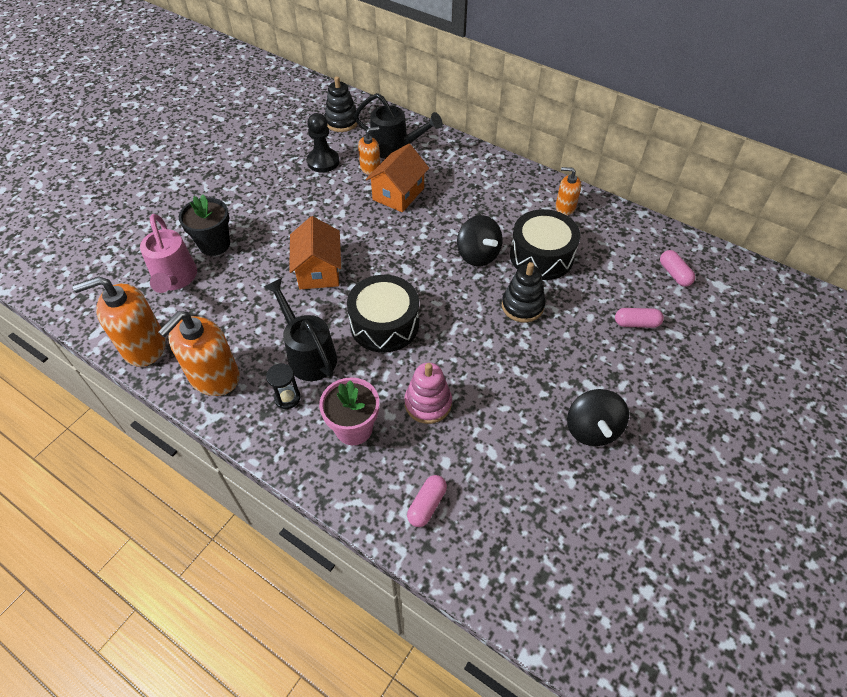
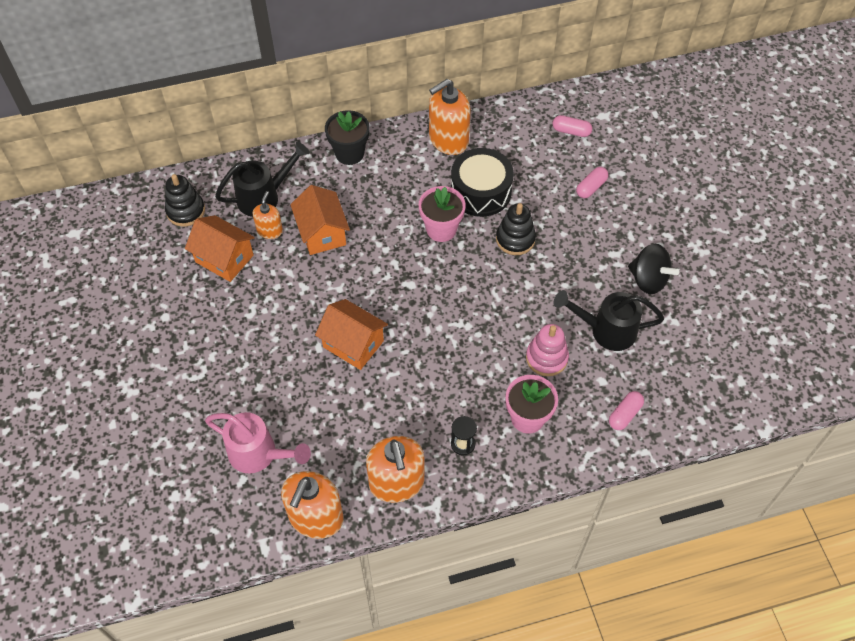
camera: 50 degrees left, 5 degrees up
black flower pot [179,194,230,256] -> black flower pot moved to [325,110,370,165]
black watering can [264,278,337,381] -> black watering can moved to [553,290,664,351]
black pawn [307,113,339,172] -> orange house [185,215,255,282]
black drum [347,275,419,353] -> none
pink capsule [407,475,447,527] -> pink capsule turned 60 degrees clockwise [609,391,644,430]
black spinning top [457,215,503,267] -> pink flower pot [418,186,466,242]
orange soap dispenser [556,167,581,215] -> orange soap dispenser [429,79,471,155], size x1.82

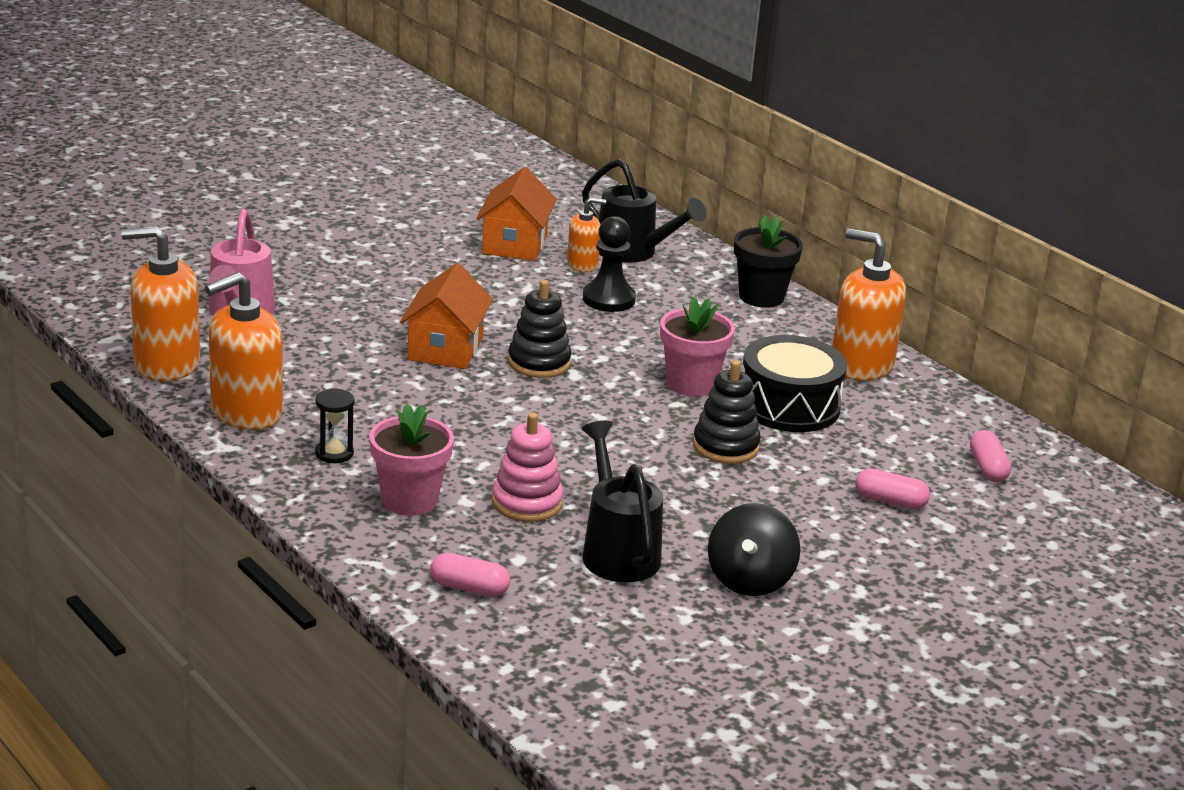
camera: 65 degrees right, 30 degrees down
black stacking toy [165,174,205,227] -> black stacking toy moved to [508,280,572,378]
orange house [290,185,350,255] -> black pawn [583,216,636,312]

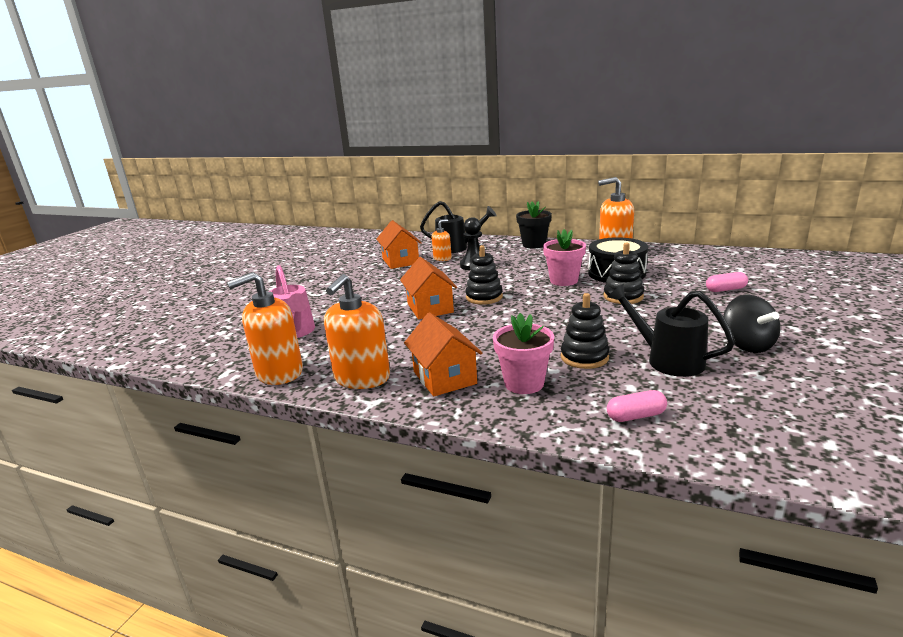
camera: 25 degrees left, 5 degrees down
black hourglass [315,389,355,463] -> orange house [404,312,482,396]
pink stacking toy [492,413,564,522] -> black stacking toy [561,293,610,369]
pink capsule [970,430,1011,482] -> none

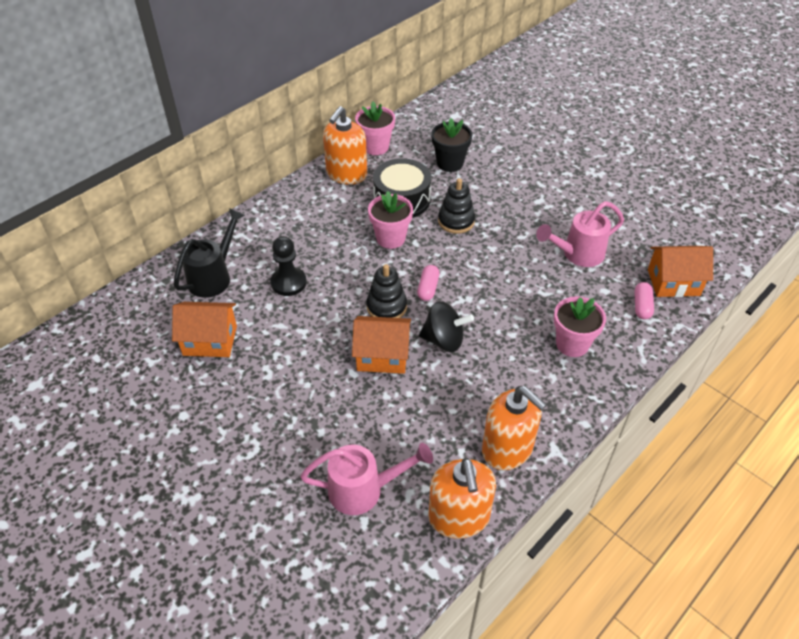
camera: 70 degrees left, 25 degrees up
orange house [404,312,482,396] -> orange house moved to [648,246,713,297]
orange soap dispenser [432,219,452,261] -> none
black flower pot [516,201,552,248] -> black flower pot moved to [431,118,472,172]
black stacking toy [561,293,610,369] -> none
black watering can [608,284,735,377] -> pink watering can [536,201,624,267]
pink capsule [706,272,748,292] -> pink capsule moved to [417,265,440,301]
black spinning top [723,295,780,353] -> black spinning top moved to [419,301,474,352]
none -> pink flower pot [355,102,395,155]

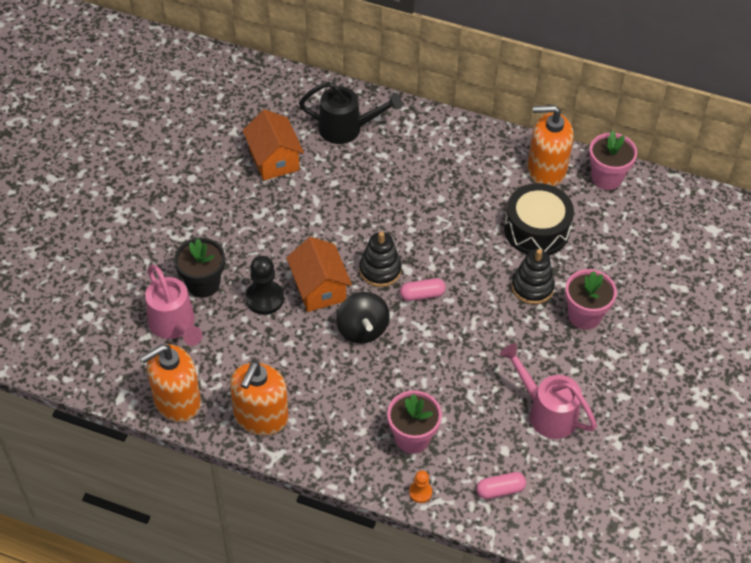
camera: 65 degrees right, 5 degrees up
black pawn [271,236,307,296] -> black pawn moved to [246,256,284,315]
pink flower pot [368,191,413,249] -> pink flower pot moved to [565,269,617,330]
black flower pot [431,118,472,172] -> black flower pot moved to [174,238,225,298]
orange house [648,246,713,297] -> none
none -> orange pawn [409,471,432,503]

